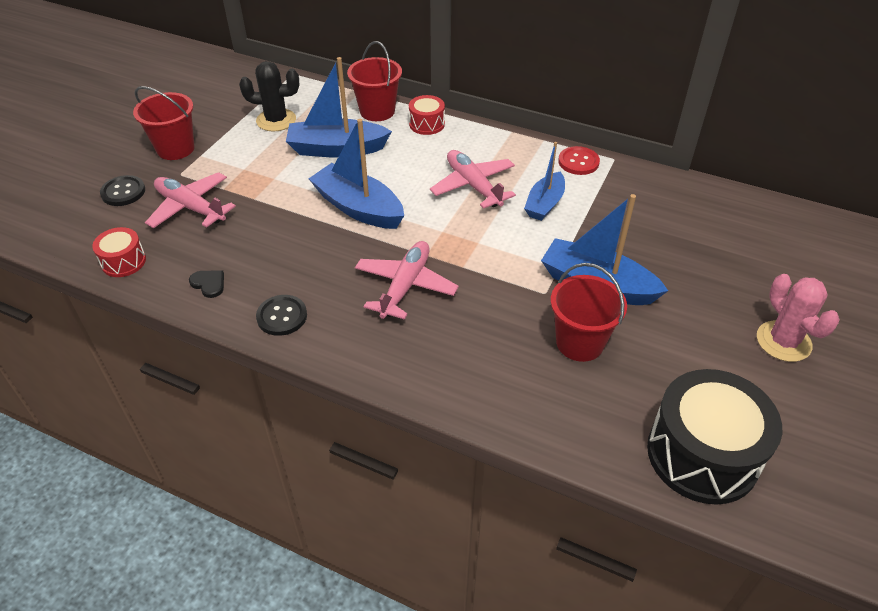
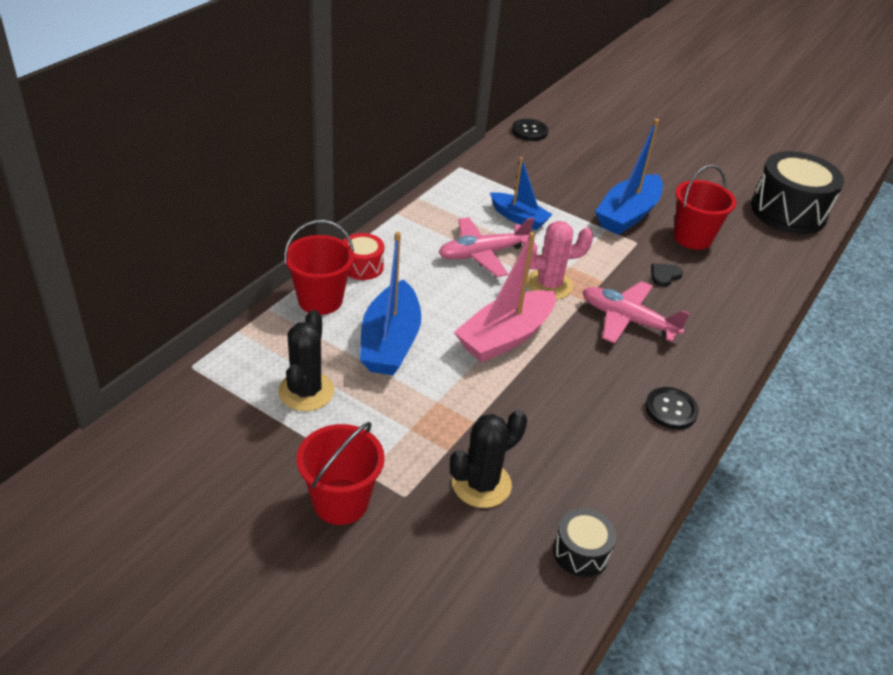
camera: 85 degrees left, 5 degrees down
red drum [92,227,146,277] -> black drum [553,508,616,577]
black button [100,175,145,206] -> black button moved to [512,119,548,141]
pink plane [145,172,236,228] -> black cactus [450,410,527,508]
black heart [189,270,224,298] -> black heart moved to [651,263,683,287]
blue boat [308,119,404,229] -> pink boat [454,232,556,362]
red button [558,146,600,175] -> none
pink cactus [757,274,840,362] -> pink cactus moved to [522,221,594,300]

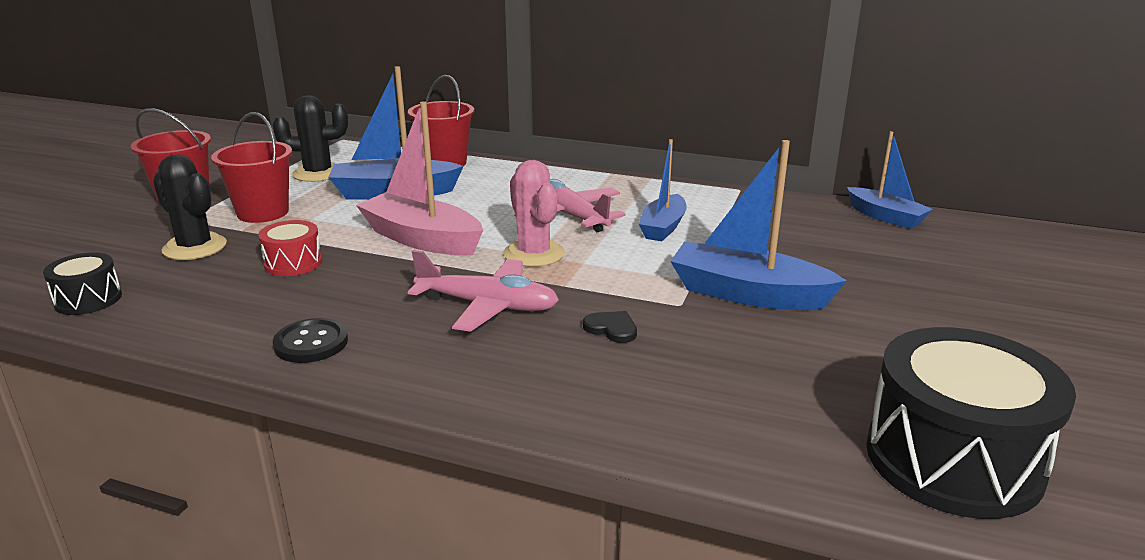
camera: 80 degrees right, 15 degrees down
red drum [343,233,384,280] -> red drum moved to [258,220,322,276]
black button [512,119,548,141] -> blue boat [847,131,933,229]
pink plane [583,281,690,344] -> pink plane turned 90 degrees clockwise [408,250,559,332]
red bucket [674,165,736,250] -> red bucket moved to [211,112,292,223]

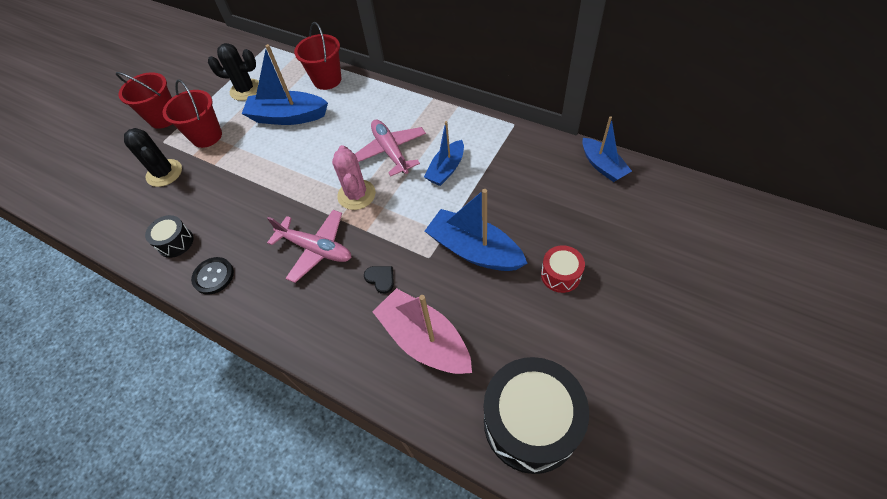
camera: 15 degrees right, 30 degrees up
black drum [43,252,122,315] -> black drum moved to [145,215,193,258]
red drum [258,220,322,276] -> red drum moved to [541,245,585,293]
pink boat [356,101,483,256] -> pink boat moved to [372,288,472,374]

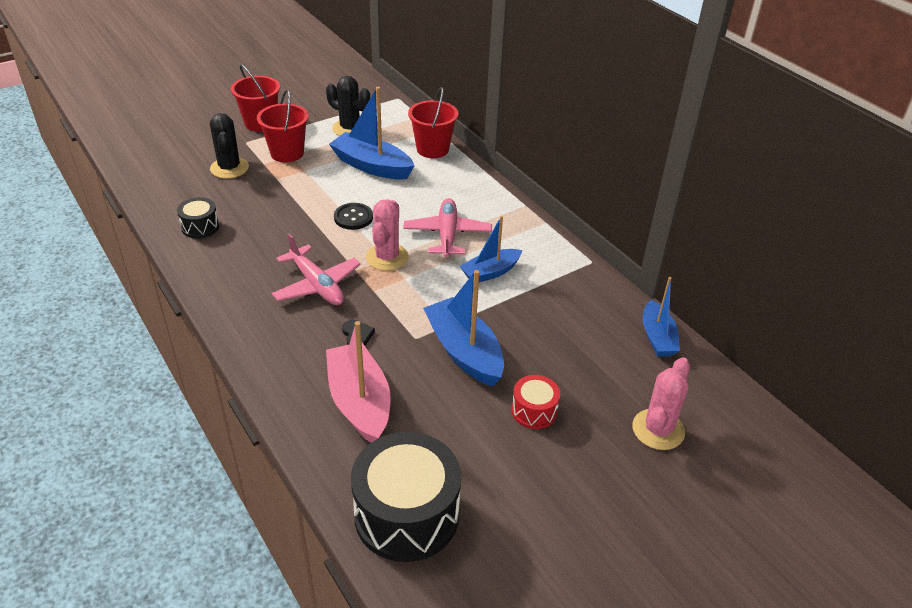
camera: 20 degrees right, 15 degrees down
black button [191,257,234,295] -> black button moved to [334,203,373,230]
none -> pink cactus [632,357,690,450]

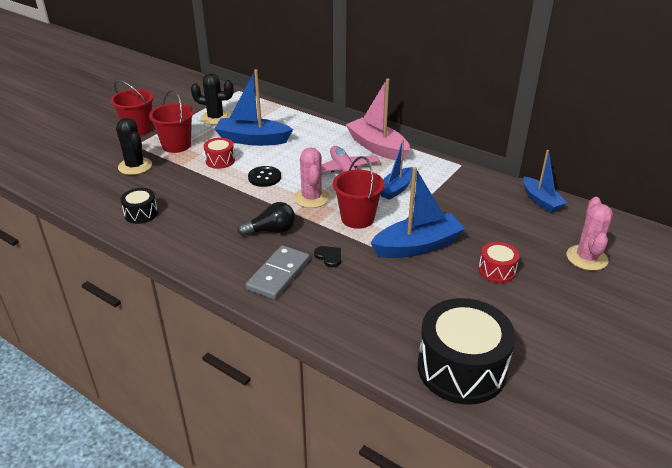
camera: 20 degrees left, 5 degrees down
pink plane [271,234,361,305] -> black light bulb [237,202,295,236]
pink boat [326,321,391,443] -> pink boat moved to [346,79,410,161]
red bucket [408,87,459,158] -> red bucket moved to [333,156,385,229]
blue boat [423,270,504,387] -> blue boat turned 120 degrees clockwise [370,167,466,258]
none -> red drum [203,138,235,169]
none -> grey domino [246,245,310,300]

